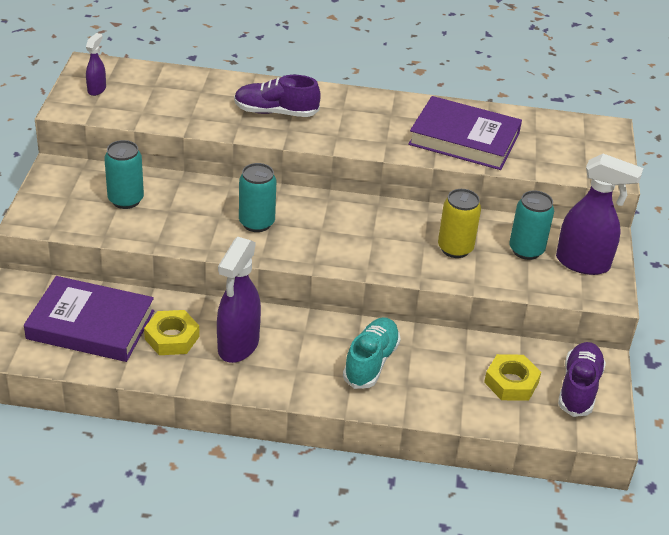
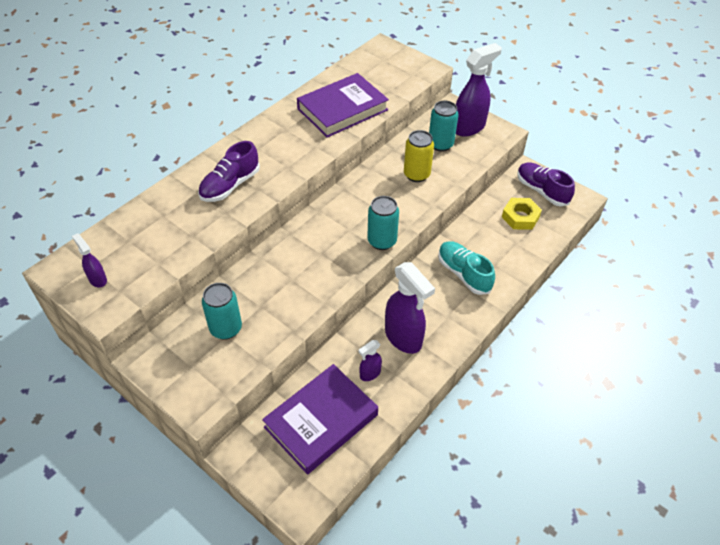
camera: 55 degrees left, 10 degrees up
yellow nut [144,310,200,355] -> purple spray bottle [359,340,382,381]
turquoise can [239,163,276,232] -> turquoise can moved to [367,196,399,250]

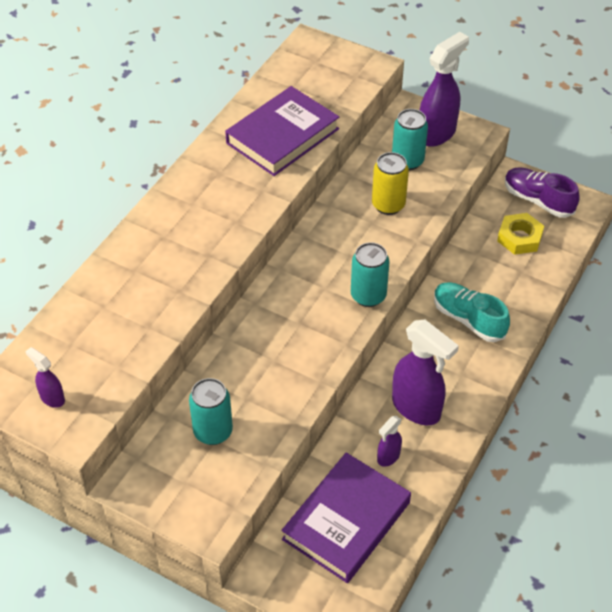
camera: 10 degrees left, 0 degrees up
purple shoe [198,141,260,202] -> none

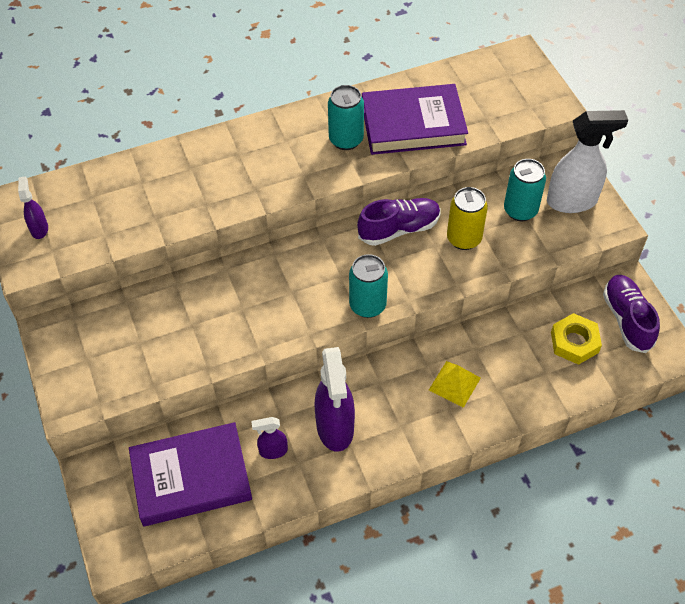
camera: 40 degrees right, 5 degrees up
turquoise can [189,378,233,445] -> turquoise can moved to [328,85,364,150]
purple spray bottle [419,32,469,147] -> white spray bottle [547,110,628,213]
turquoise shoe [434,282,510,342] -> yellow pyramid [429,361,481,408]
none -> purple shoe [357,198,440,246]

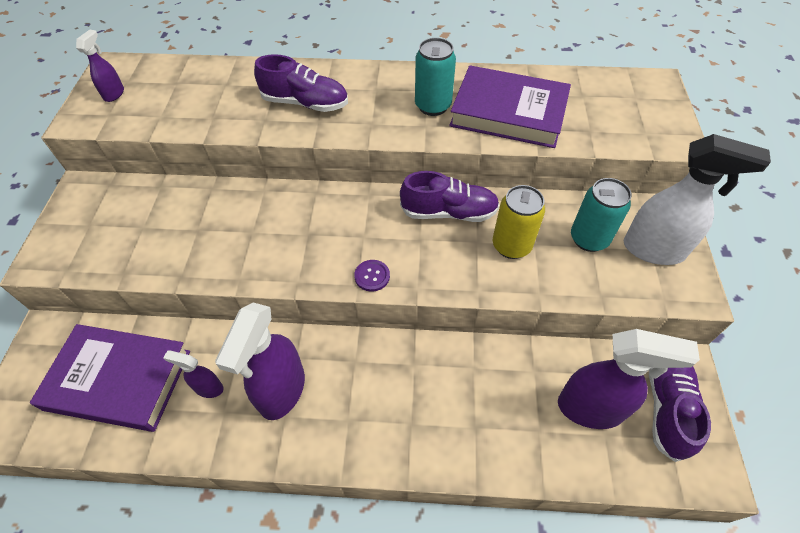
camera: 25 degrees right, 0 degrees up
turquoise can [349,254,388,318] -> purple button [354,260,390,292]
yellow pyramid [429,361,481,408] -> none
yellow nut [551,313,602,365] -> purple spray bottle [558,329,700,429]
none -> purple shoe [254,54,348,112]

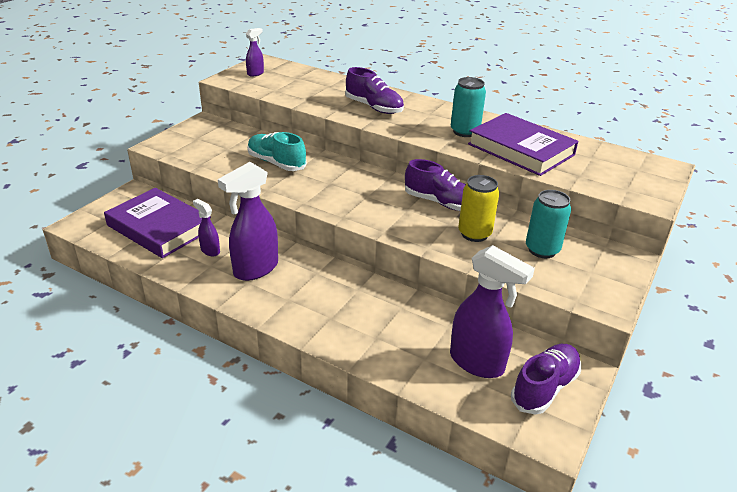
camera: 25 degrees right, 20 degrees down
purple button [354,260,390,292] -> none
white spray bottle [624,134,771,265] -> none
none -> turquoise shoe [247,132,307,171]

